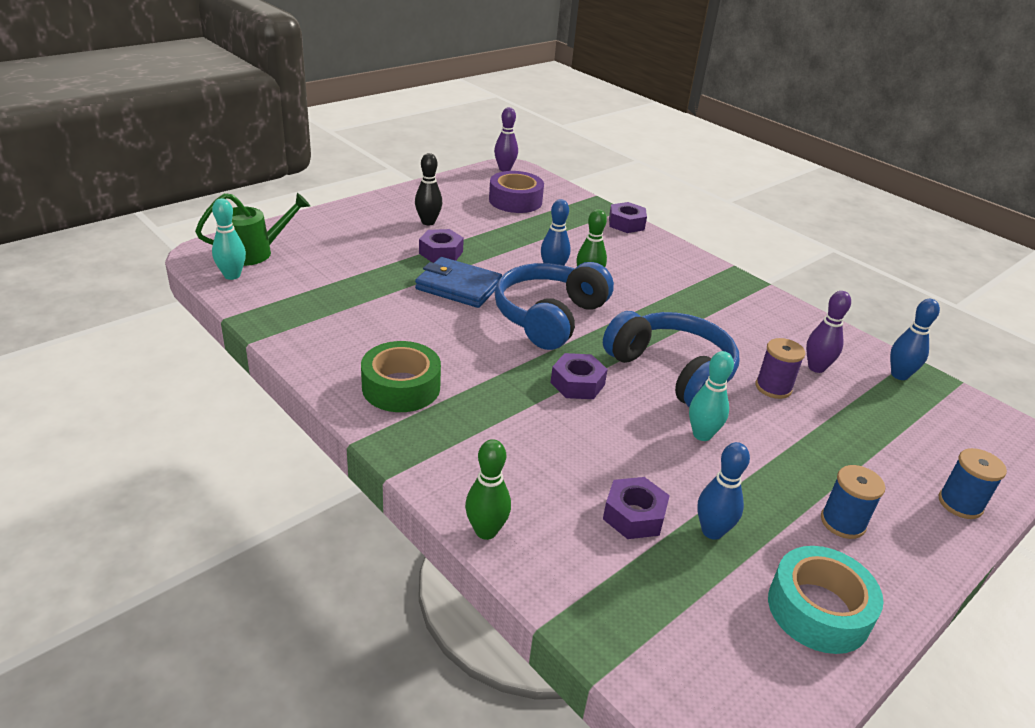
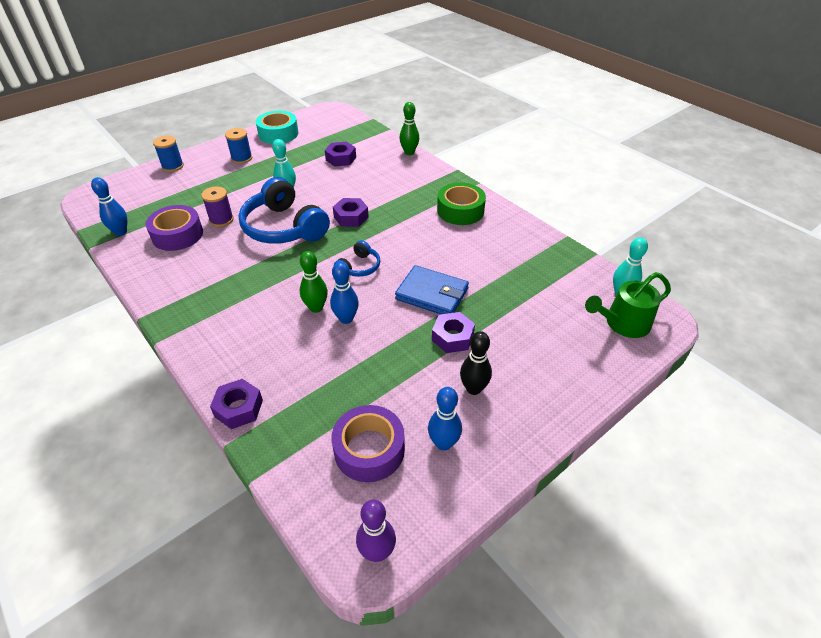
camera: 175 degrees left, 10 degrees up
blue headphones [495,262,614,350] -> blue headphones [334,240,380,277], size x0.48
blue bowling pin [697,442,750,540] -> blue bowling pin moved to [428,387,462,451]
purple bowling pin [806,291,851,373] -> purple tape [146,205,203,251]

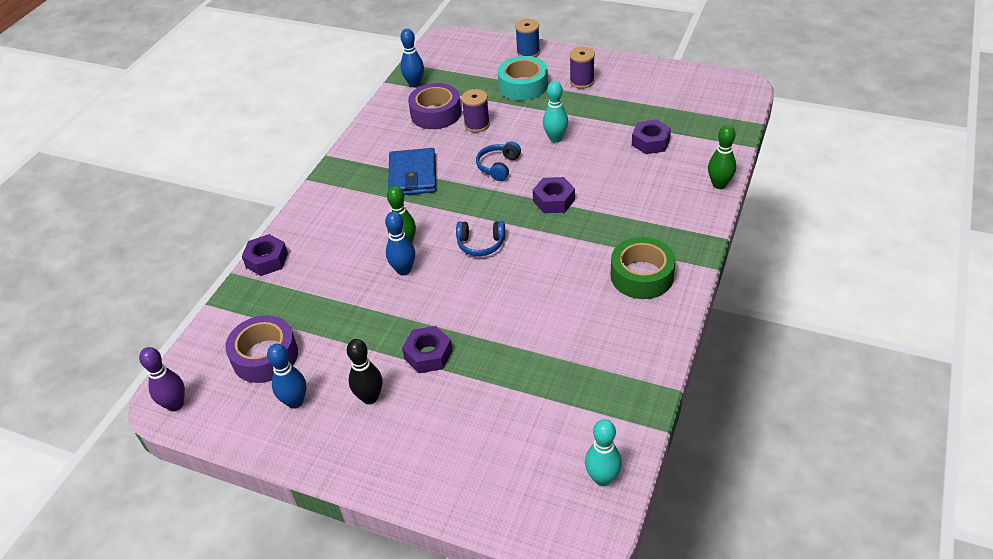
camera: 65 degrees right, 0 degrees up
blue spool [225,128,252,164] -> purple spool [570,47,595,89]
blue headphones [238,177,330,244] -> blue headphones [476,141,521,181], size x0.48
turquoise tape [256,111,298,144] -> turquoise tape moved to [498,56,548,101]
blue wallet [395,265,469,314] -> blue wallet moved to [388,148,436,195]
green watering can [585,272,671,338] -> none

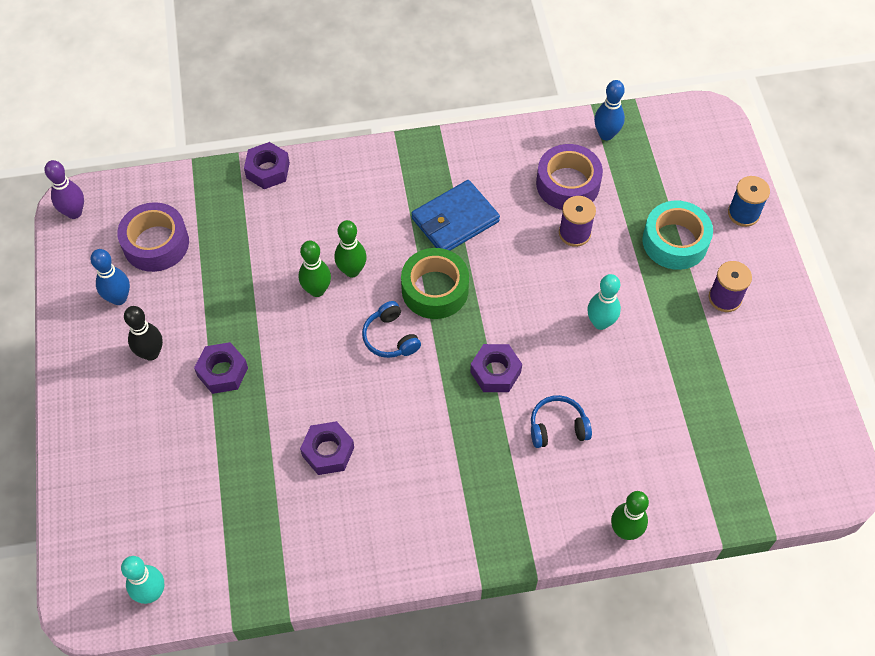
camera: 55 degrees right, 15 degrees up
blue bowling pin [385,211,415,275] -> green bowling pin [299,241,331,297]
blue headphones [476,141,521,181] -> blue headphones moved to [531,395,592,448]
green tape [610,237,676,299] -> green tape moved to [401,248,469,319]
purple nut [632,119,671,154] -> purple nut moved to [300,421,354,475]

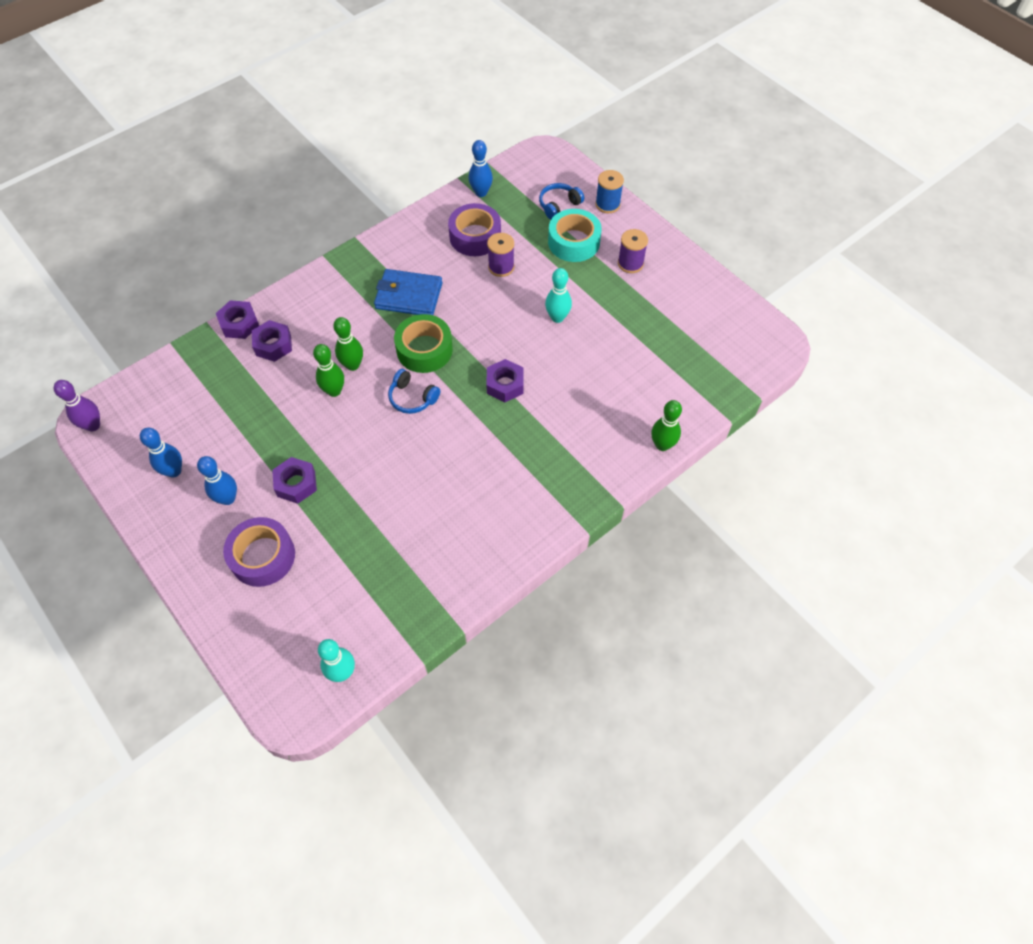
camera: 30 degrees left, 0 degrees up
purple tape [117,202,189,272] -> purple tape moved to [223,517,295,587]
black bowling pin [124,306,163,361] -> blue bowling pin [197,456,237,505]
purple nut [300,421,354,475] -> purple nut moved to [252,320,292,362]
blue wallet [411,180,500,251] -> blue wallet turned 75 degrees clockwise [374,269,443,315]
blue headphones [531,395,592,448] -> blue headphones moved to [539,183,584,220]

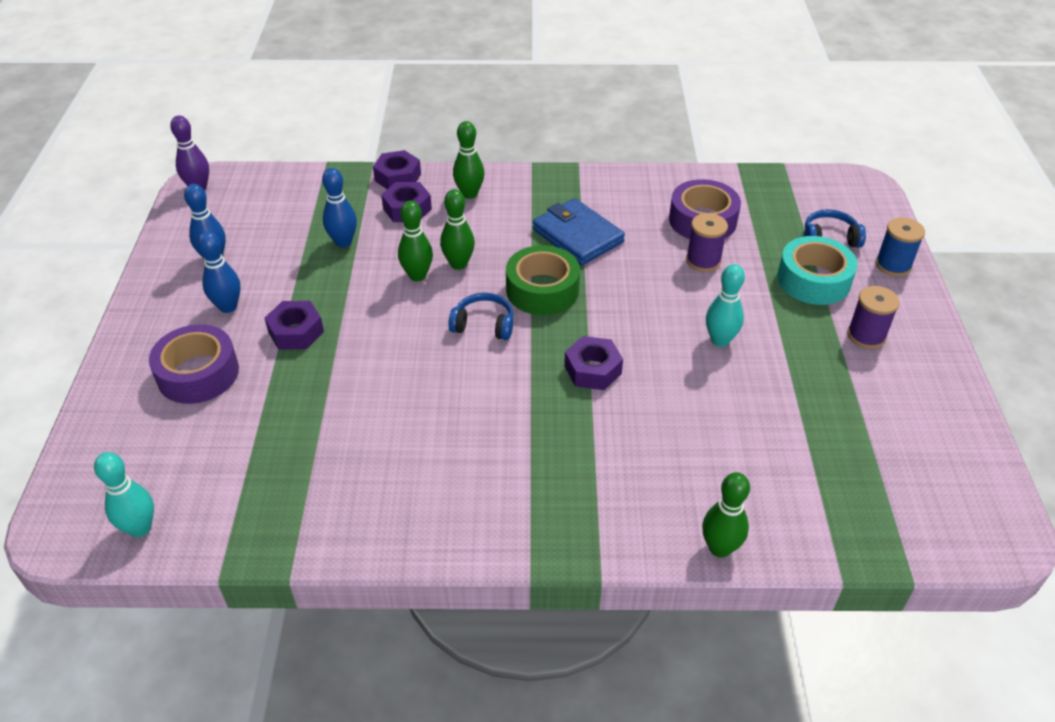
camera: 40 degrees right, 15 degrees down
blue headphones [388,369,440,414] -> blue headphones turned 120 degrees clockwise [448,293,514,340]
blue bowling pin [469,140,493,197] -> blue bowling pin moved to [322,168,357,248]
none -> green bowling pin [453,121,485,199]

